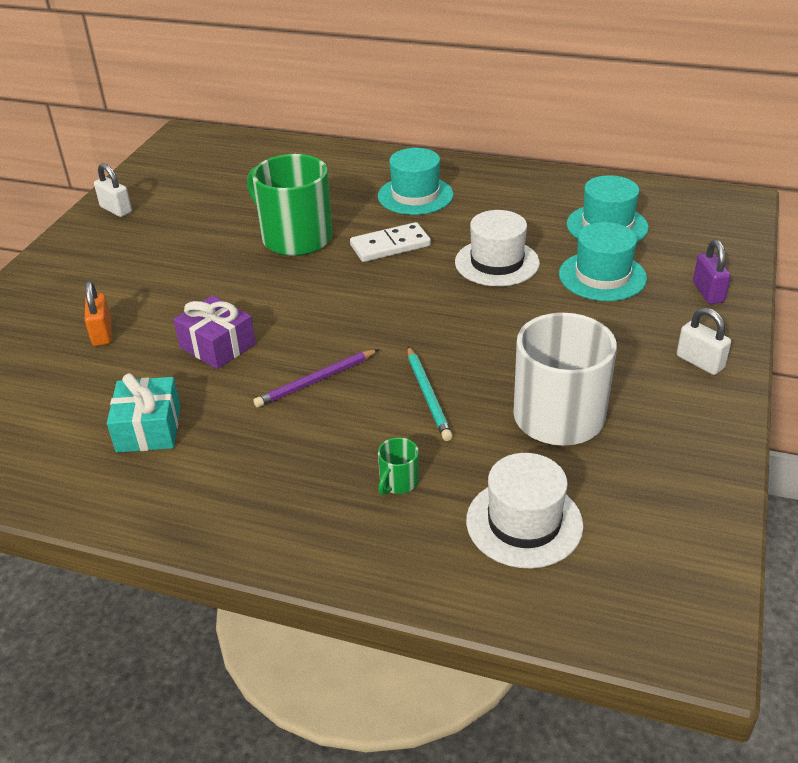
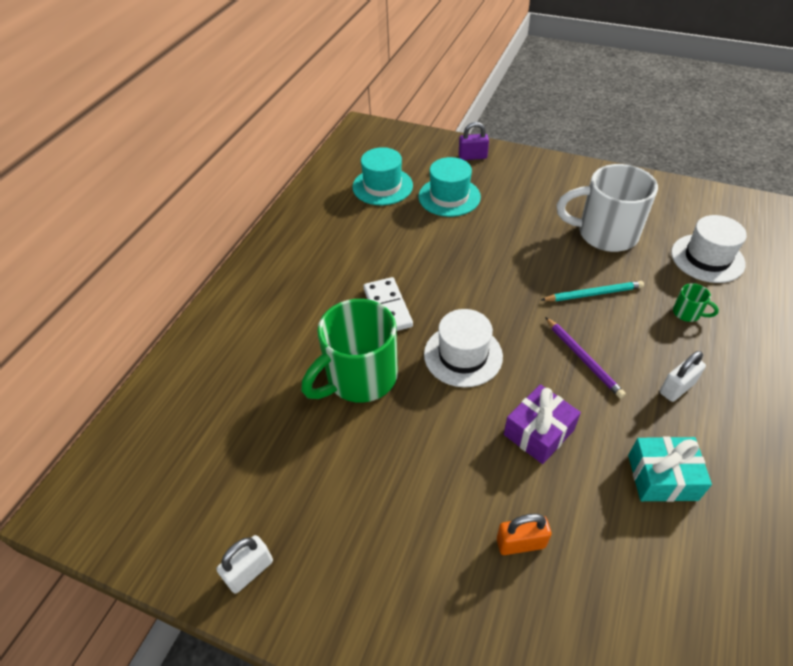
camera: 85 degrees left, 10 degrees up
turquoise hat [378,148,454,215] -> none
white hat [455,210,540,286] -> white hat moved to [424,309,503,387]
white padlock [677,308,731,375] -> white padlock moved to [660,351,706,402]

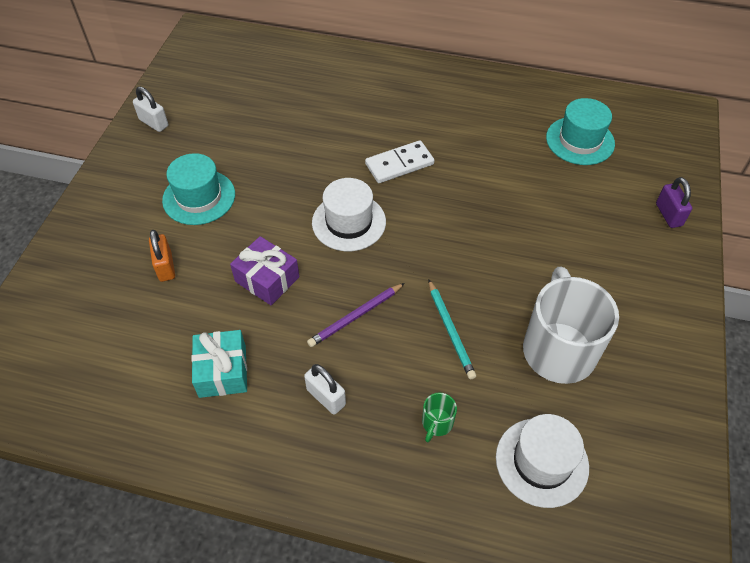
camera: 80 degrees right, 5 degrees up
green mug [301,299,398,403] -> none
turquoise hat [419,157,481,217] -> turquoise hat moved to [162,153,235,225]

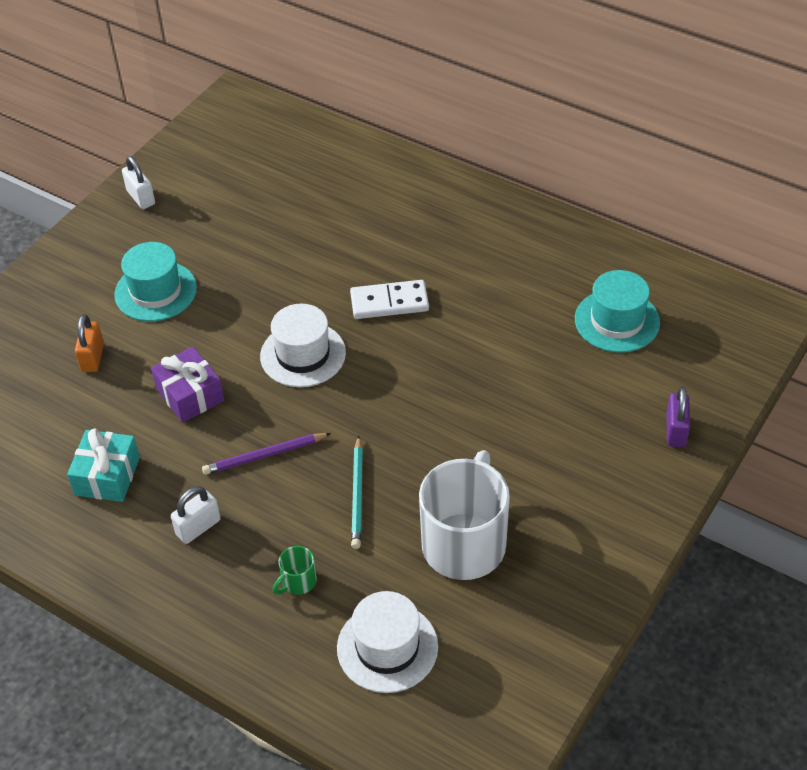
camera: 20 degrees right, 5 degrees down
white padlock [304,364,346,415] -> white padlock turned 75 degrees clockwise [171,486,221,544]

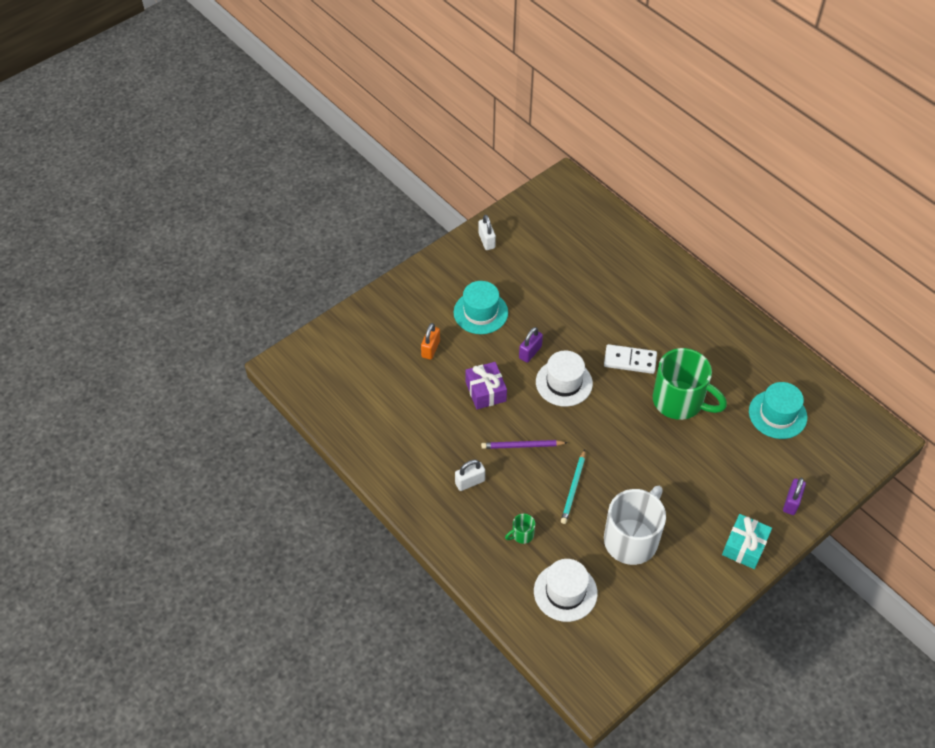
camera: 15 degrees right, 5 degrees up
turquoise gift [67,429,140,502] -> turquoise gift moved to [722,514,772,569]
none -> purple padlock [519,327,543,363]
none -> green mug [653,348,727,420]

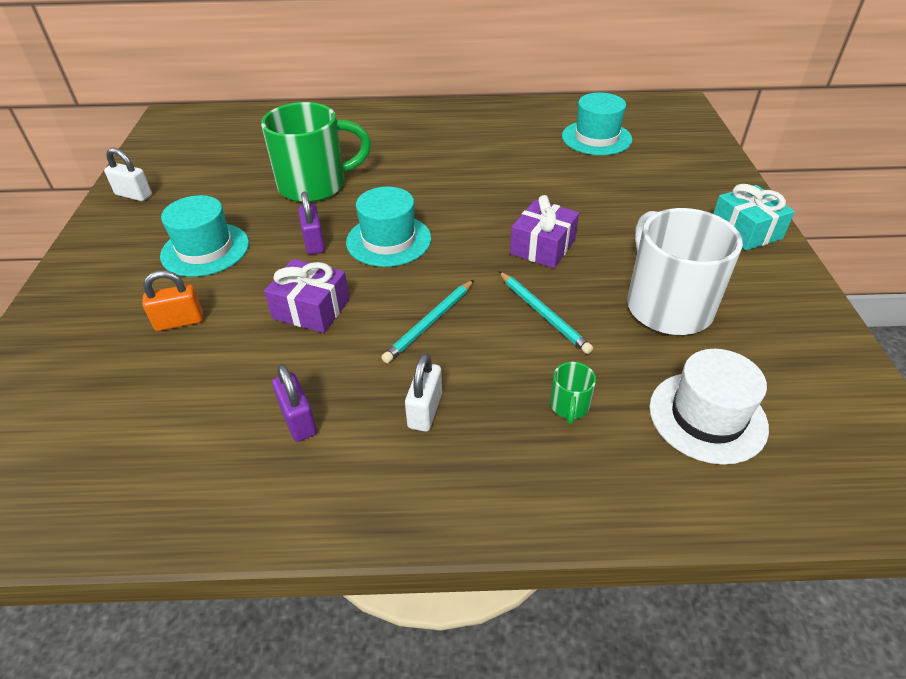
camera: 50 degrees left, 10 degrees down
orange padlock [421,323,440,360] -> orange padlock turned 75 degrees counterclockwise [142,270,203,331]
purple pencil [481,440,567,449] -> turquoise pencil [381,280,474,363]
white hat [536,351,593,407] -> turquoise hat [346,187,431,267]
white domino [604,344,657,374] -> none
green mug [653,348,727,420] -> green mug moved to [261,102,371,202]
purple padlock [783,478,806,515] -> purple padlock moved to [272,364,317,442]
none -> purple gift [510,195,579,268]

